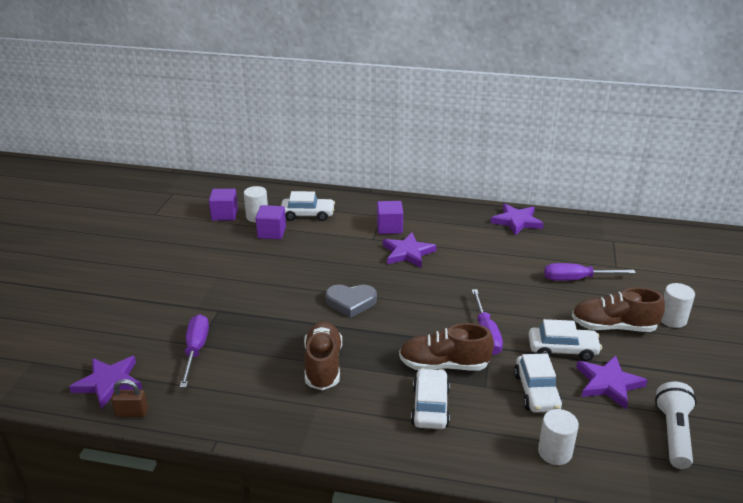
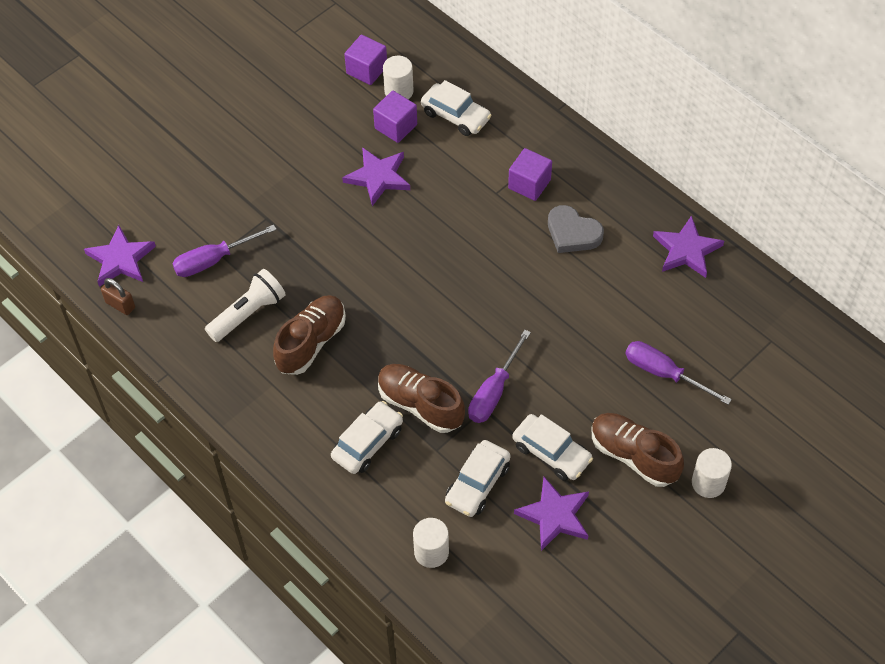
camera: 35 degrees right, 25 degrees up
purple screwdriver [180,314,209,388] -> purple screwdriver turned 150 degrees counterclockwise [172,225,277,277]
grey heart [325,285,377,318] -> grey heart moved to [548,205,604,253]
purple star [383,232,437,268] -> purple star moved to [342,147,410,206]
white flashlight [655,381,697,469] -> white flashlight moved to [205,269,286,342]

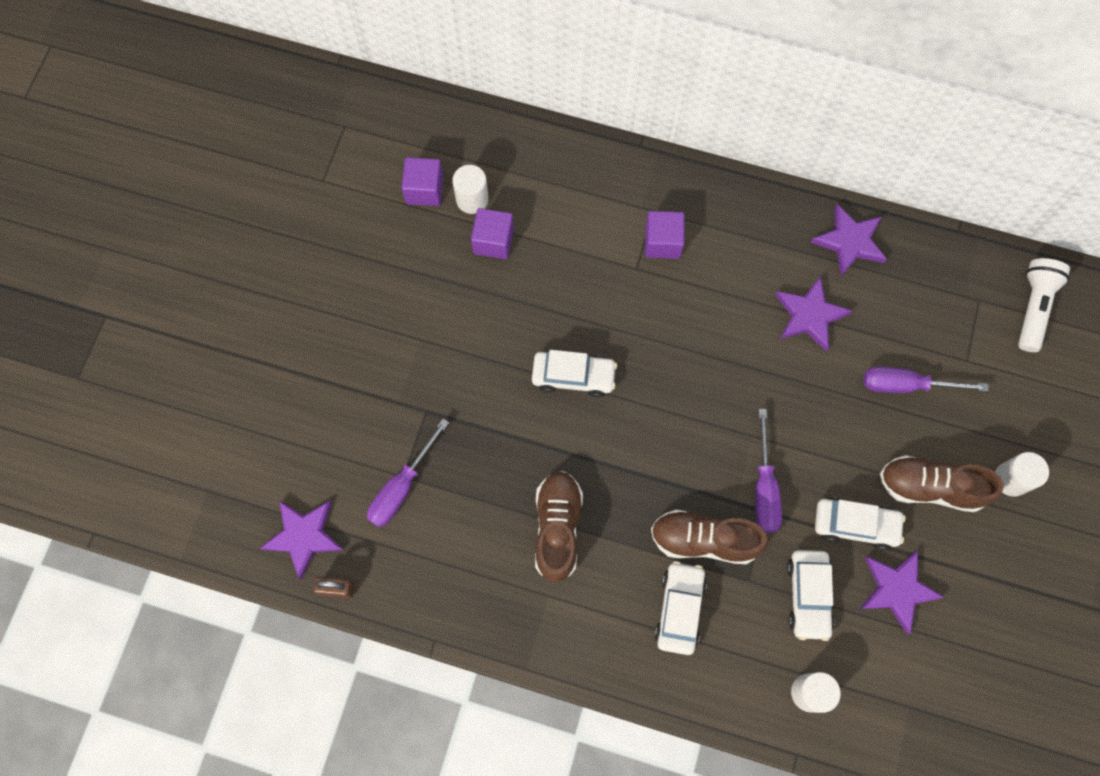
camera: 30 degrees left, 15 degrees up
white flashlight [205,269,286,342] -> white flashlight moved to [1018,258,1070,352]
purple star [342,147,410,206] -> purple star moved to [775,277,852,352]
white car [421,80,492,136] -> white car moved to [532,350,617,397]
grey heart [548,205,604,253] -> none

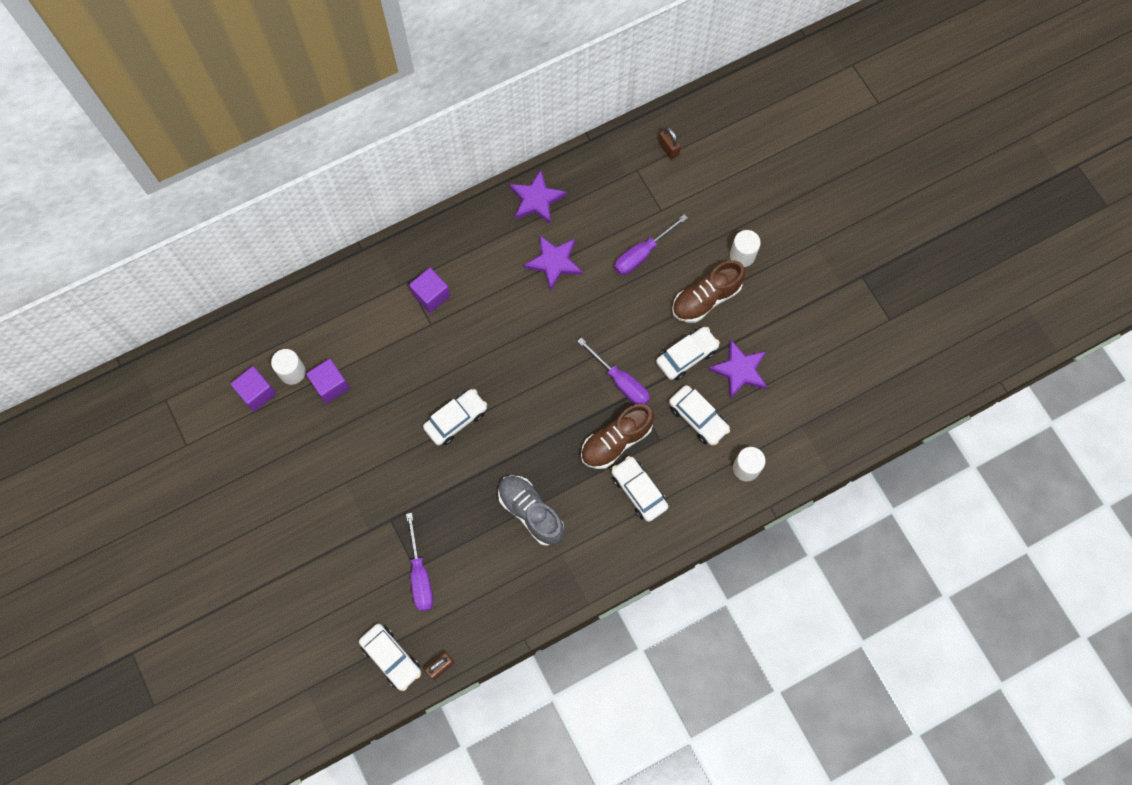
camera: 45 degrees left, 0 degrees up
purple star [260,500,343,580] -> white car [359,624,421,691]
brown shoe [535,471,583,583] -> grey shoe [498,475,564,546]
white flashlight [1018,258,1070,352] -> brown padlock [658,127,681,159]

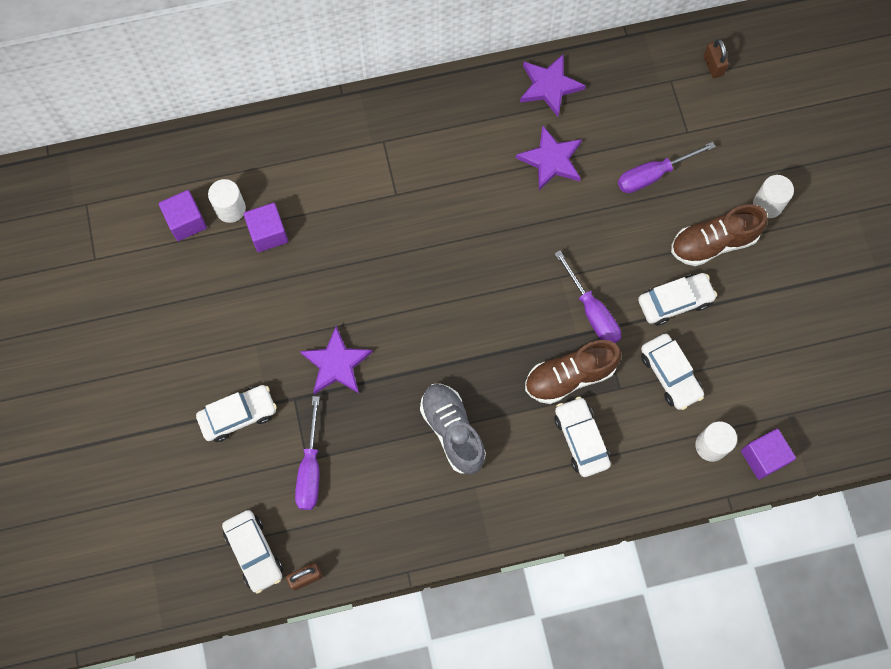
camera: 15 degrees right, 0 degrees up
purple cube [409,268,450,313] -> purple cube moved to [741,429,796,480]
white car [423,389,487,446] -> white car moved to [196,385,277,442]
purple star [708,340,767,399] -> purple star moved to [300,326,372,394]

